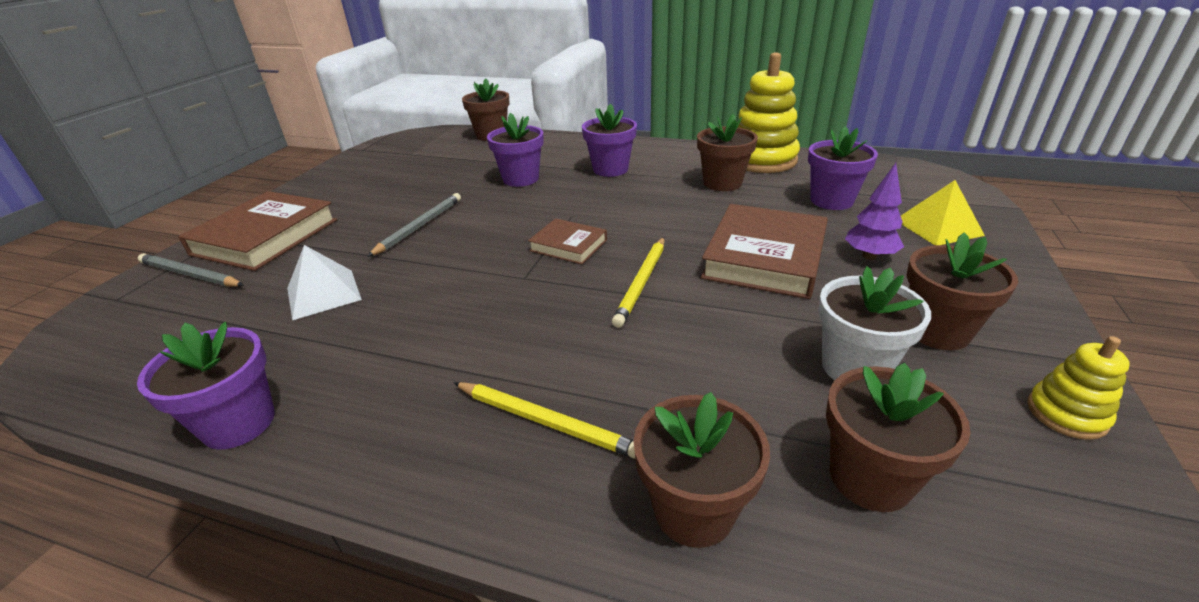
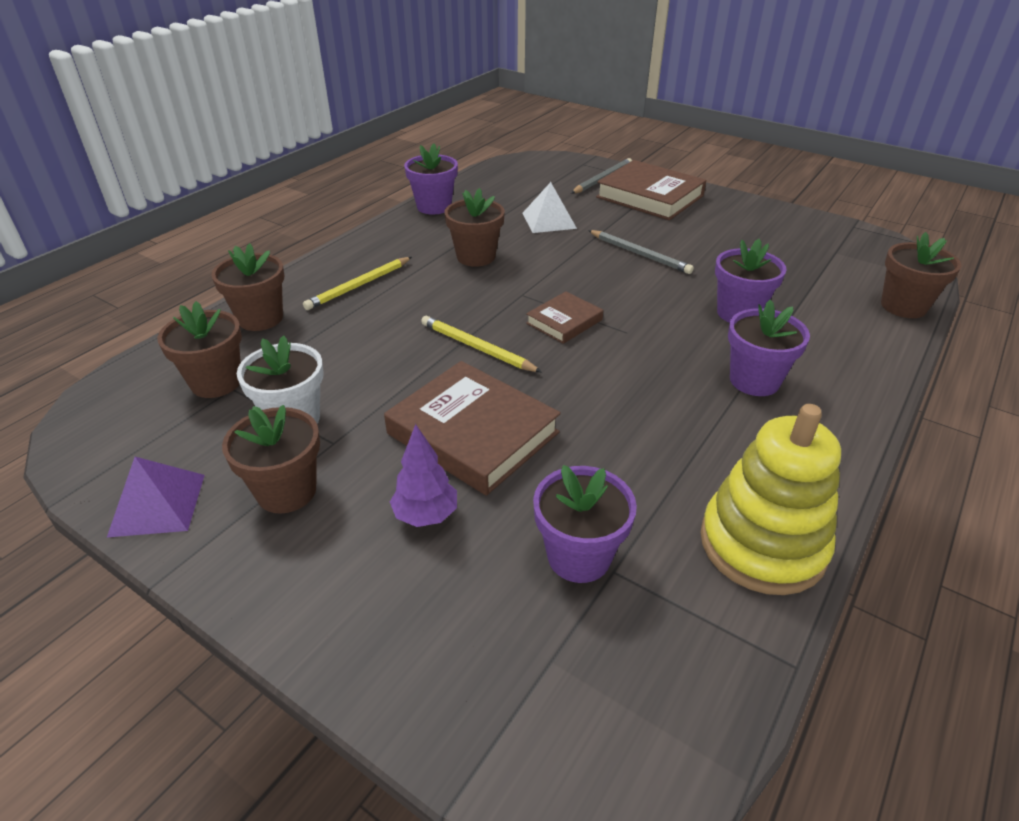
camera: 105 degrees right, 5 degrees up
brown flower pot [697,114,758,191] -> brown flower pot moved to [444,188,505,267]
yellow pyramid [901,180,985,245] -> none
yellow stacking toy [1027,336,1130,440] -> purple pyramid [107,457,205,537]

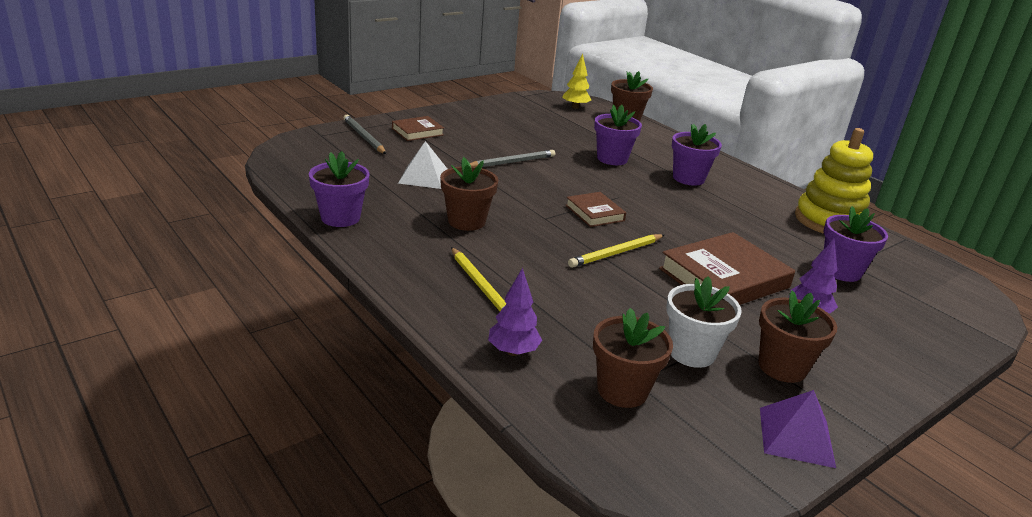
camera: 75 degrees left, 10 degrees down
brown flower pot [211,243,284,331] -> purple tree [488,267,542,356]
brown book [596,160,706,220] -> brown book [392,116,444,141], size x0.54
none -> yellow tree [562,54,591,109]

